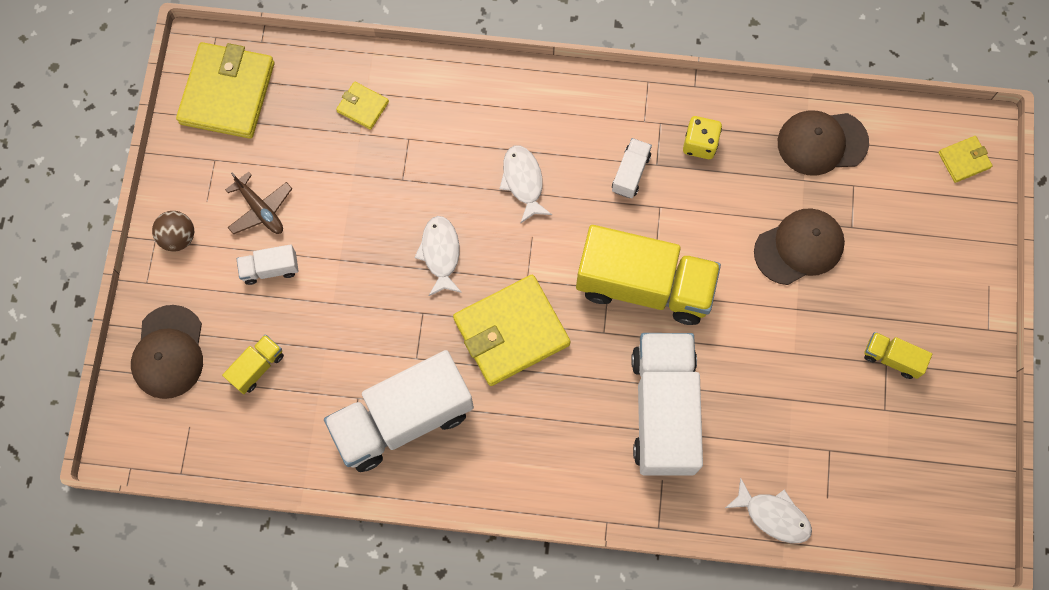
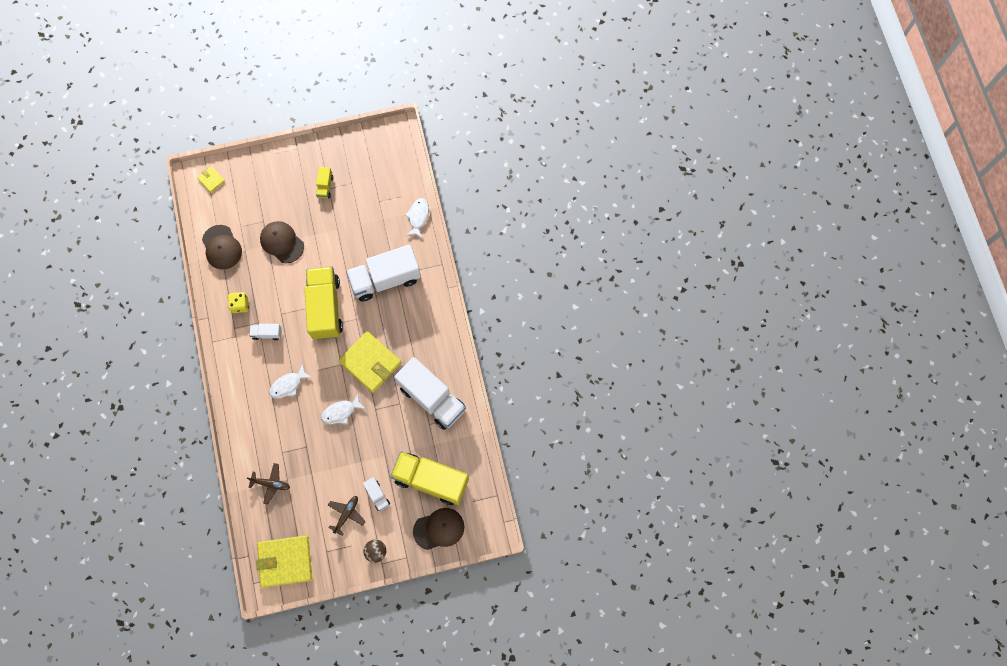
camera: 110 degrees left, 0 degrees up
yellow truck [222,334,284,394] -> yellow truck [390,451,469,505], size x2.31
yellow wallet [336,81,389,130] -> brown plane [247,463,290,504]

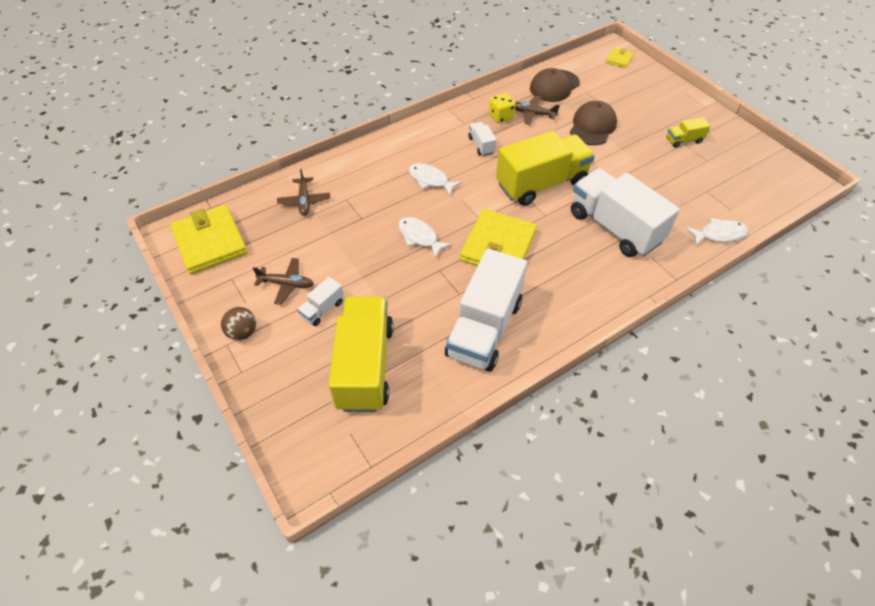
camera: 70 degrees right, 20 degrees down
brown cap [413,508,464,550] -> none
none -> brown plane [515,96,560,125]

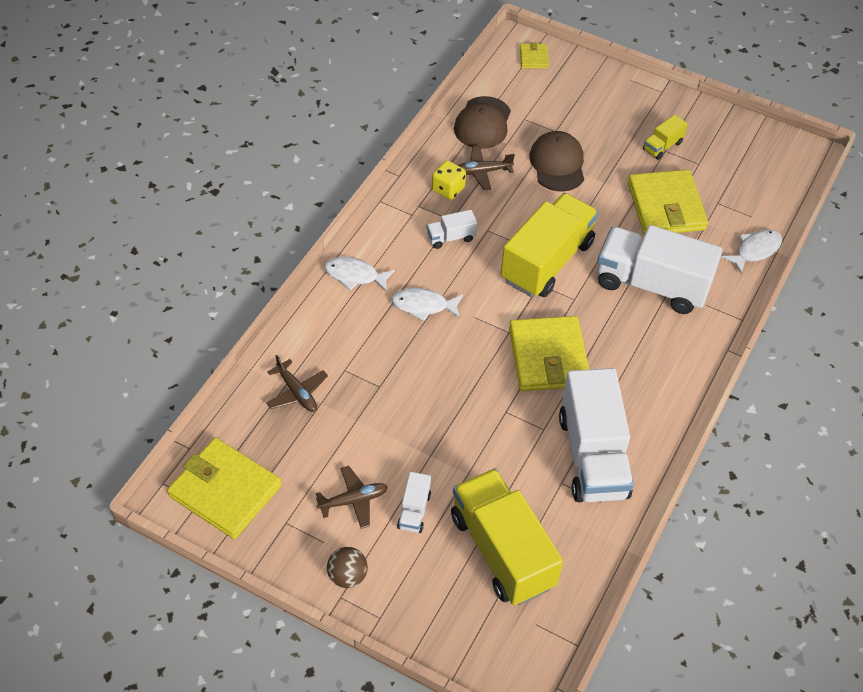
camera: 30 degrees left, 0 degrees up
white fish [398,217,452,258] -> white fish moved to [324,257,395,292]
white truck [468,122,496,156] -> white truck turned 60 degrees counterclockwise [426,210,477,249]
none -> yellow wallet [628,169,708,235]

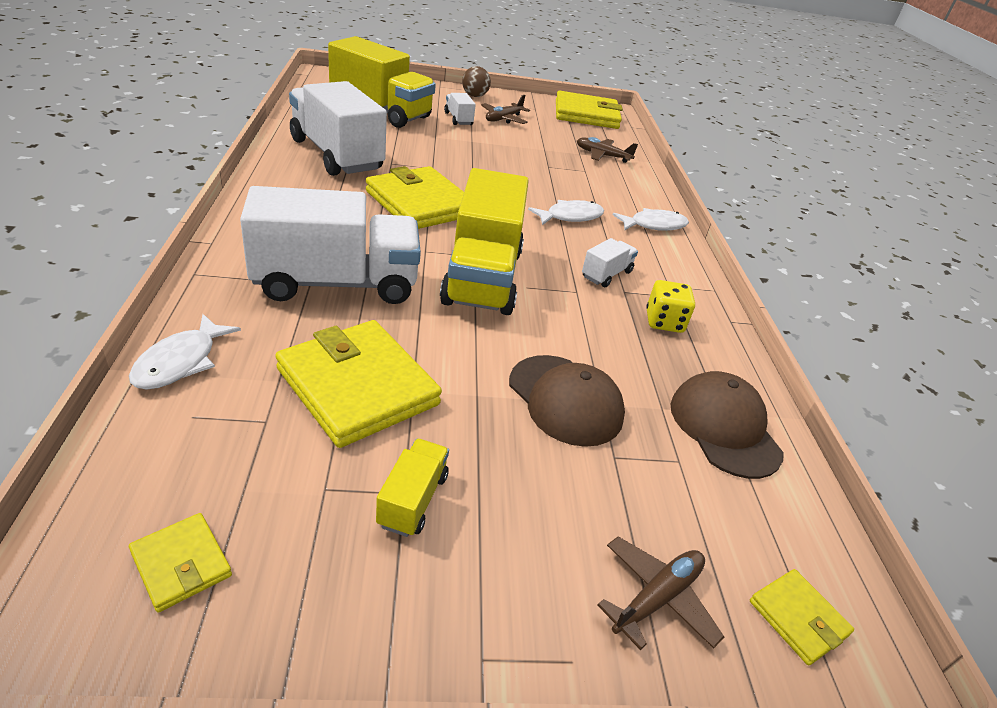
camera: 145 degrees right, 15 degrees down
brown plane [458,146,515,190] -> brown plane moved to [597,536,724,650]
none -> yellow wallet [129,513,232,612]

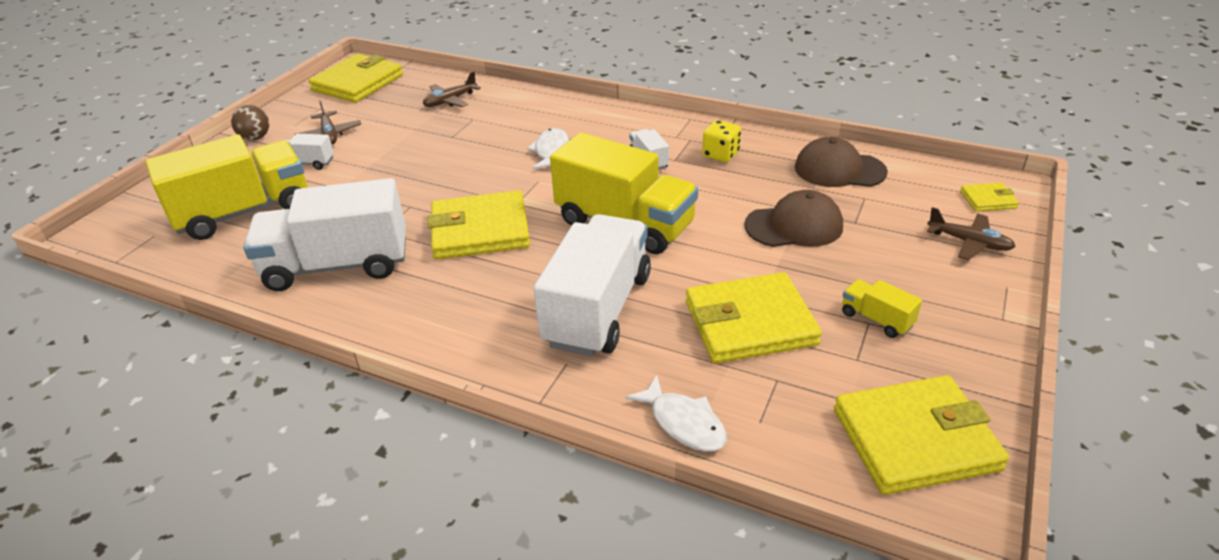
camera: 55 degrees left, 0 degrees up
yellow wallet [129,513,232,612] -> yellow wallet [834,375,1009,495], size x2.14
brown plane [597,536,724,650] -> brown plane turned 135 degrees clockwise [927,207,1016,260]
white fish [613,208,689,231] -> none

